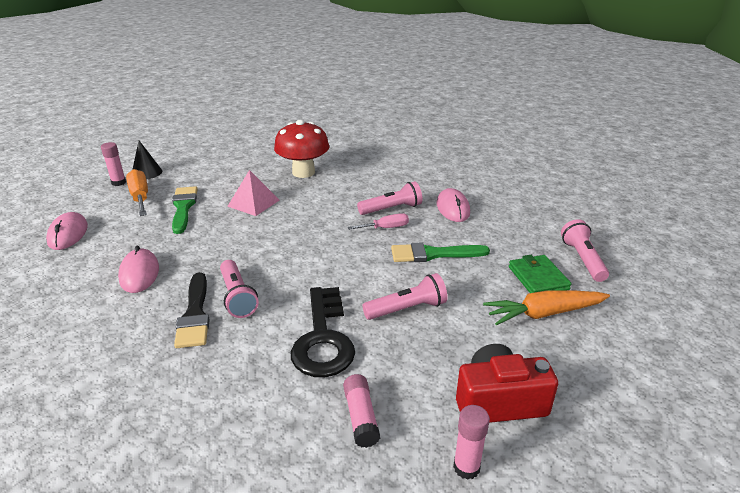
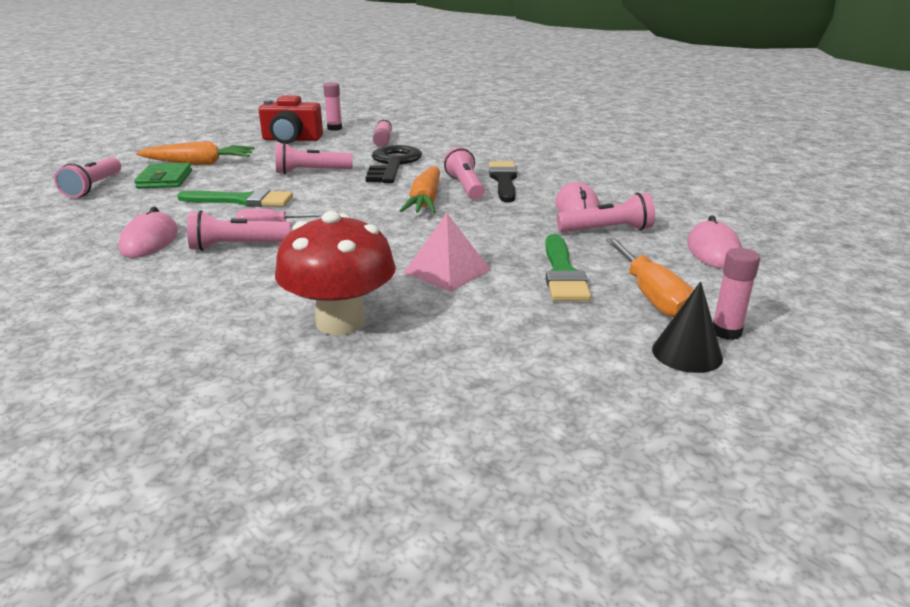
camera: 170 degrees left, 5 degrees down
none -> orange carrot [400,166,440,213]
none -> pink flashlight [557,193,655,232]

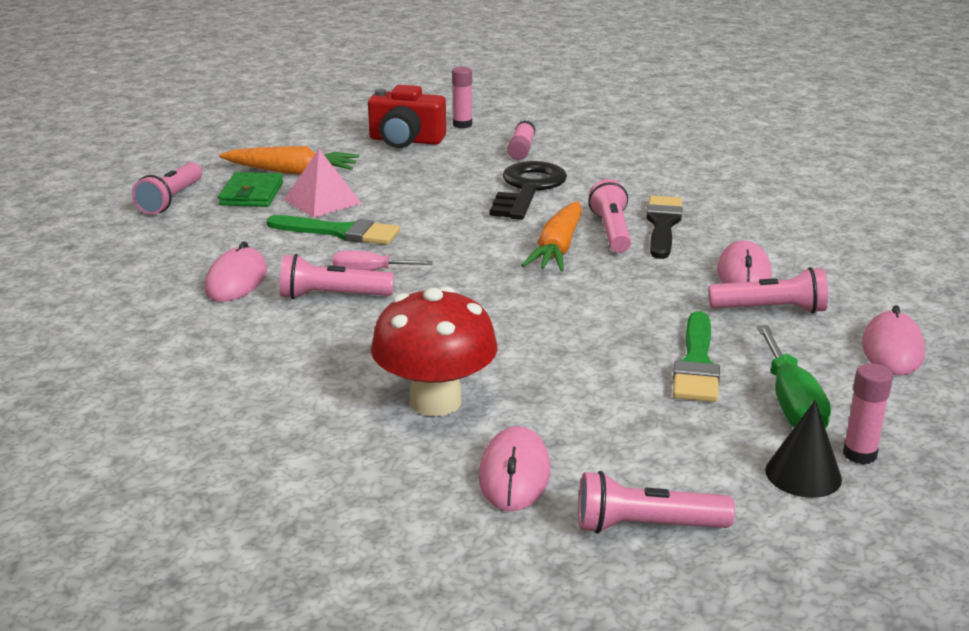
camera: 10 degrees right, 0 degrees up
pink flashlight [275,143,353,174] -> pink flashlight moved to [578,471,735,534]
pink pyramid [403,213,491,292] -> pink pyramid moved to [284,149,361,218]
orange screwdriver [606,238,694,318] -> green screwdriver [757,325,831,429]
none -> pink mouse [479,426,550,511]

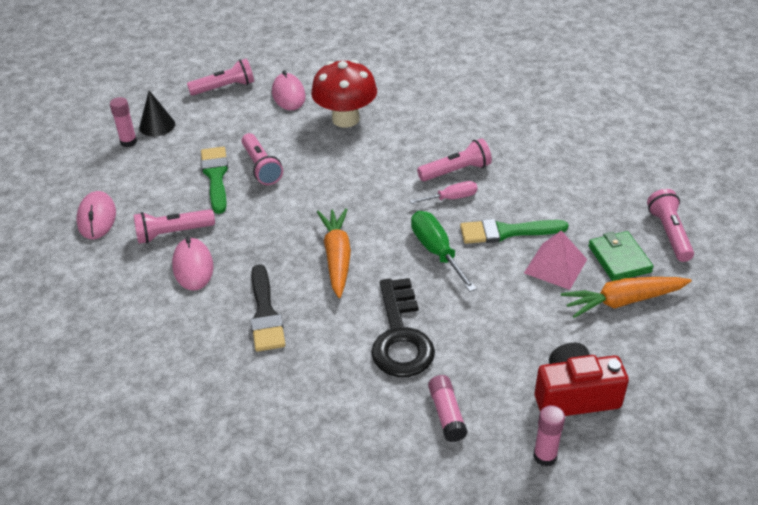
camera: 160 degrees right, 15 degrees up
pink mouse [205,241,267,302] -> none
pink flashlight [588,179,631,253] -> pink flashlight moved to [241,133,283,185]
green screwdriver [757,325,831,429] -> green screwdriver moved to [411,211,477,292]

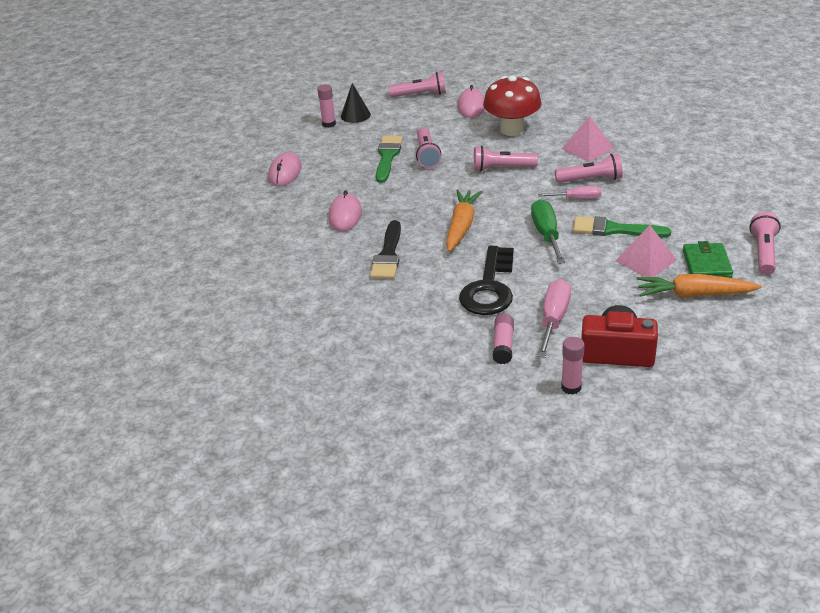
camera: 20 degrees right, 5 degrees down
pink flashlight [134,209,215,244] -> pink flashlight moved to [473,146,538,172]
none -> pink screwdriver [537,279,571,358]
none -> pink pyramid [562,116,614,162]

